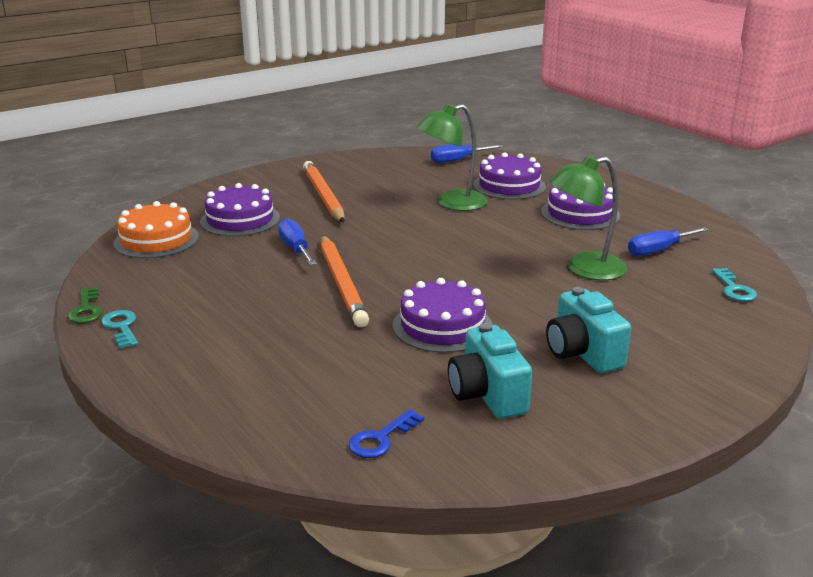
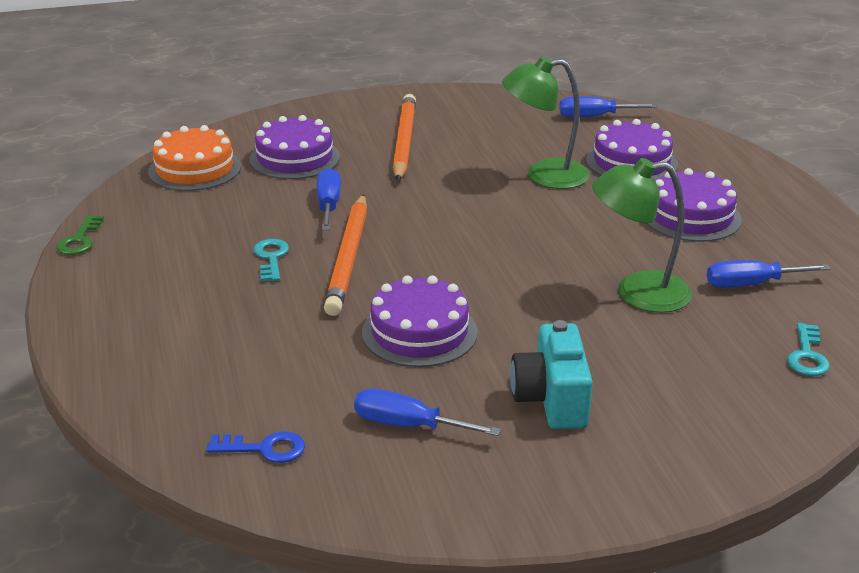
camera: 20 degrees right, 5 degrees up
turquoise key [101,310,138,348] -> turquoise key moved to [254,239,289,281]
blue key [349,409,424,458] -> blue key turned 150 degrees counterclockwise [206,431,305,463]
turquoise camera [448,323,532,419] -> blue screwdriver [354,388,501,436]

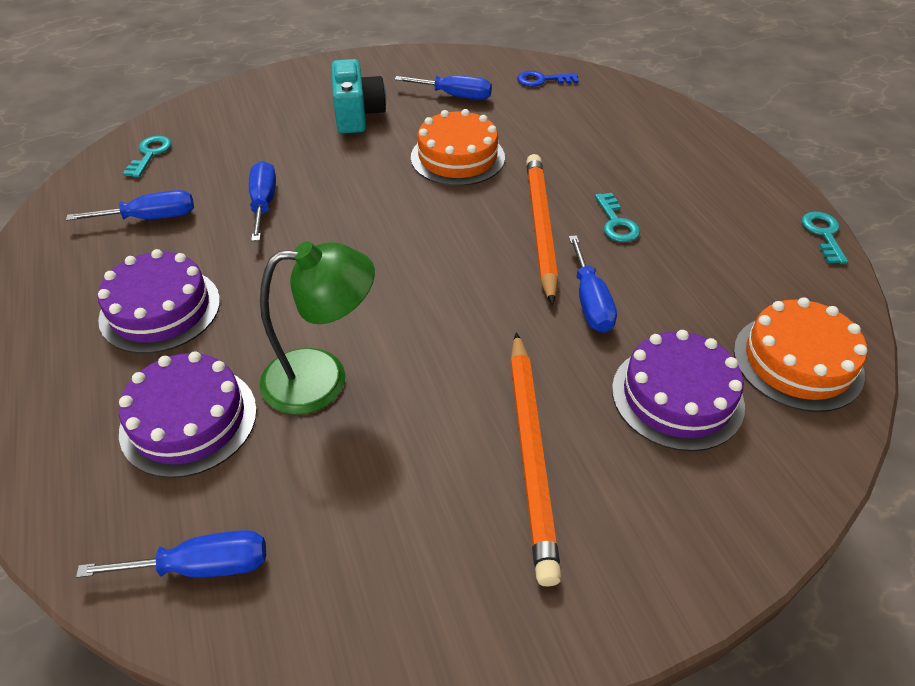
camera: 175 degrees right, 15 degrees up
green key [56,215,104,255] -> turquoise key [802,211,848,264]
purple cake [362,276,478,367] -> orange cake [411,109,505,186]
green lamp [592,158,692,313] -> blue screwdriver [249,161,276,241]

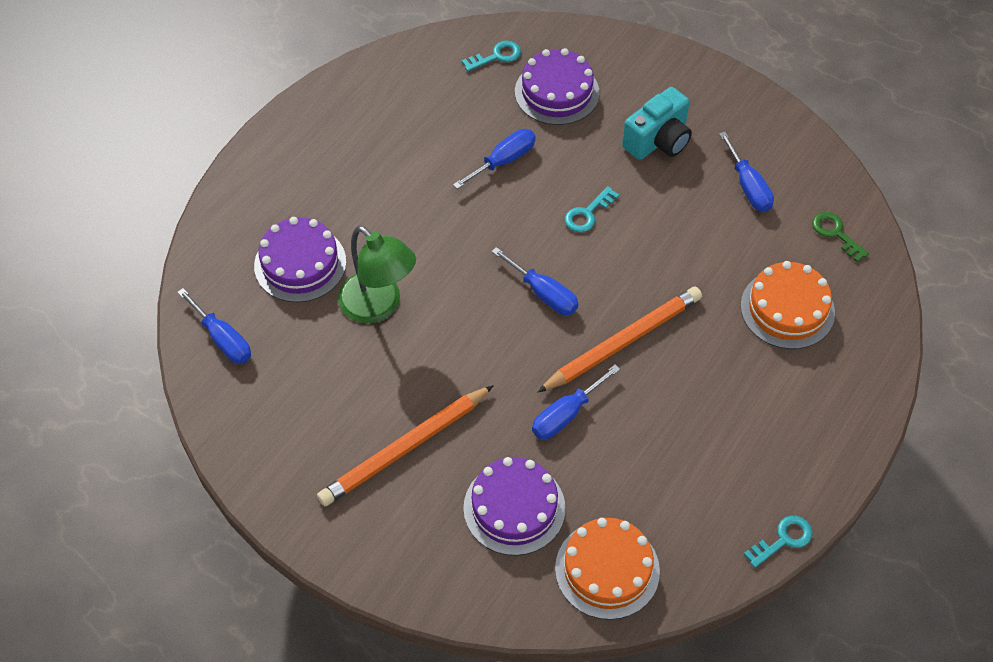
camera: 55 degrees right, 10 degrees up
blue screwdriver [66,190,194,221] -> blue screwdriver moved to [492,247,578,315]
purple cake [98,249,220,354] -> purple cake moved to [515,48,599,125]
orange cake [411,109,505,186] -> orange cake moved to [741,261,835,349]
blue key [517,71,579,87] -> green key [812,212,869,262]
turquoise key [595,193,640,242] -> turquoise key moved to [565,186,619,232]

